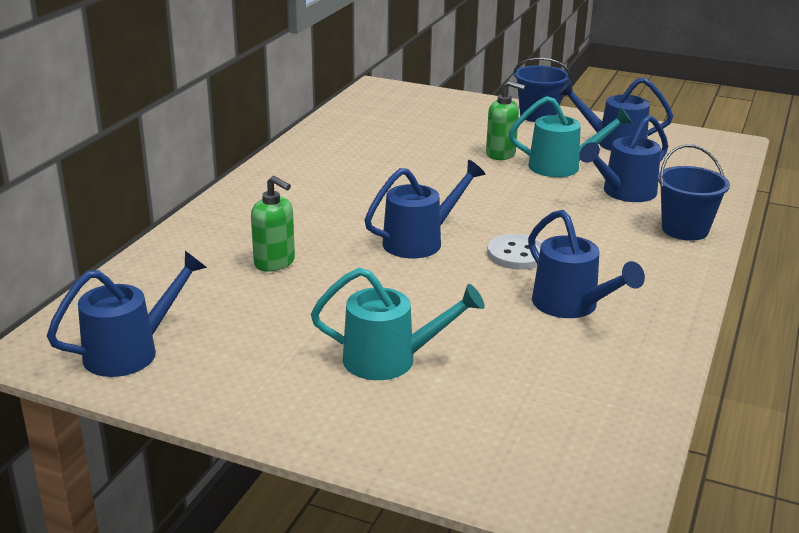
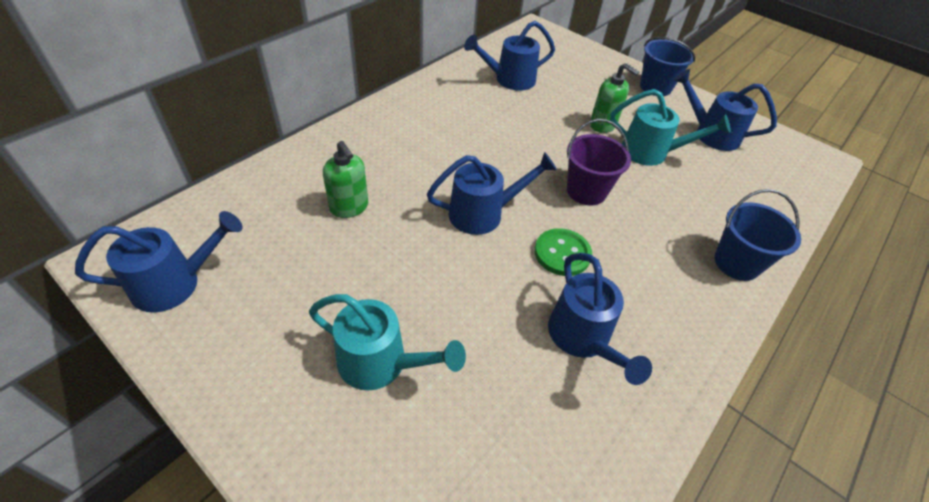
camera: 15 degrees right, 20 degrees up
white button [487,234,543,270] -> green button [535,228,592,276]
blue watering can [580,115,668,202] -> blue watering can moved to [464,21,555,91]
none -> purple bucket [567,119,631,206]

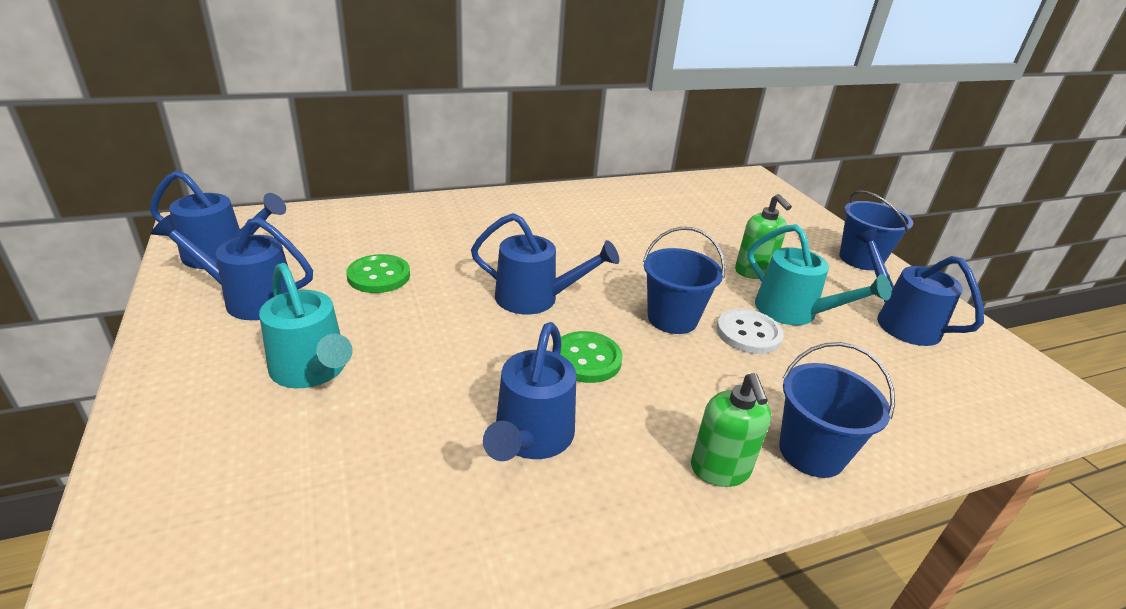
camera: 30 degrees right, 15 degrees down
green soap dispenser [323,141,368,218] -> green soap dispenser moved to [691,373,771,487]
blue watering can [464,21,555,91] -> blue watering can moved to [151,214,313,320]
purple bucket [567,119,631,206] -> blue bucket [643,227,725,334]
none -> green button [346,254,410,293]
none -> white button [716,309,784,354]

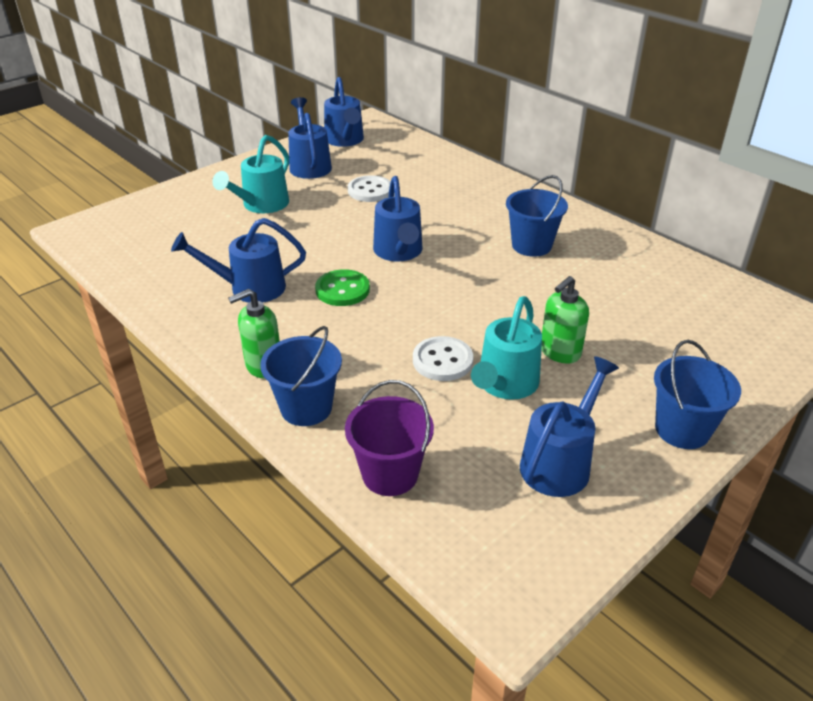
camera: 70 degrees right, 5 degrees up
green button [346,254,410,293] -> white button [348,175,391,202]
blue bucket [643,227,725,334] -> blue bucket moved to [506,175,568,257]
none -> purple bucket [345,380,434,496]

